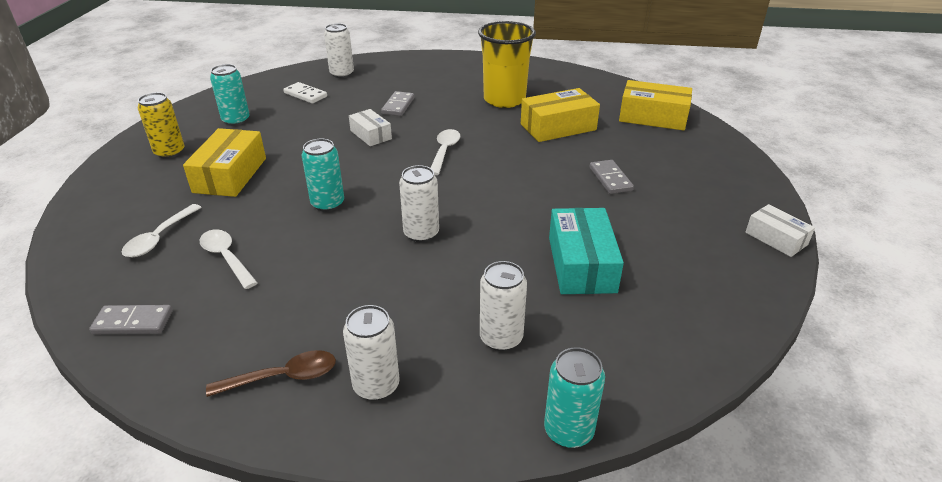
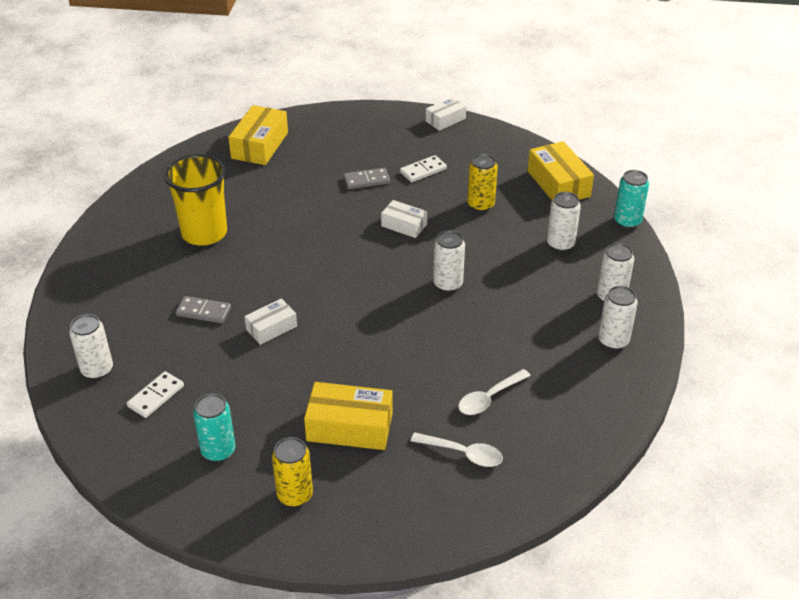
camera: 90 degrees left, 5 degrees up
grey domino [89,305,172,334] -> none
brown spoon [206,350,336,397] -> white can [598,286,638,350]
turquoise can [301,139,344,212] -> none
white spoon [431,129,460,175] -> none
yellow box [521,88,600,142] -> yellow box moved to [527,141,594,200]
turquoise box [549,208,624,294] -> yellow can [467,154,498,212]
none -> white box [381,200,427,238]
none -> white domino [400,155,447,182]

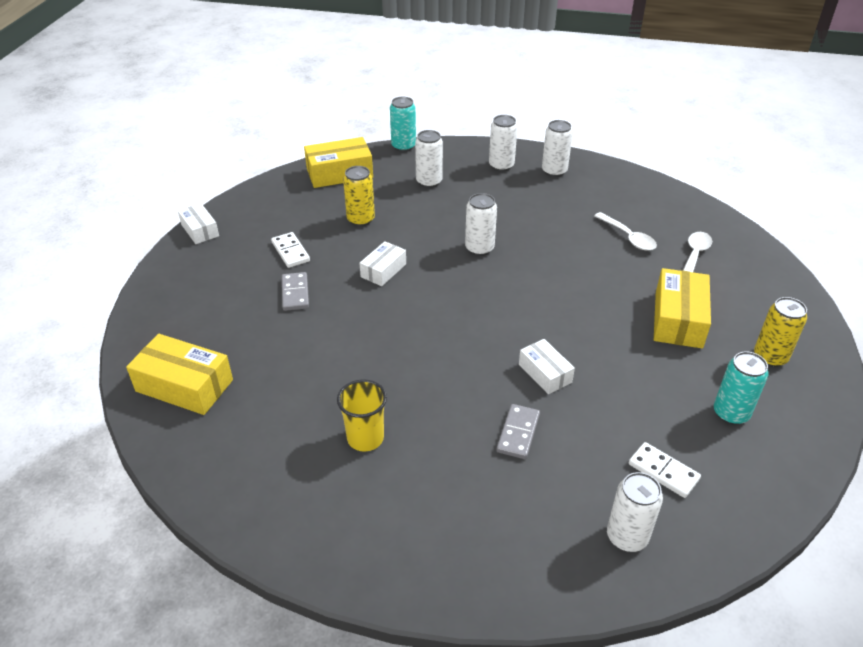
camera: 85 degrees left, 0 degrees up
yellow cup [164,154,227,246] -> yellow cup [337,379,387,451], size x0.61

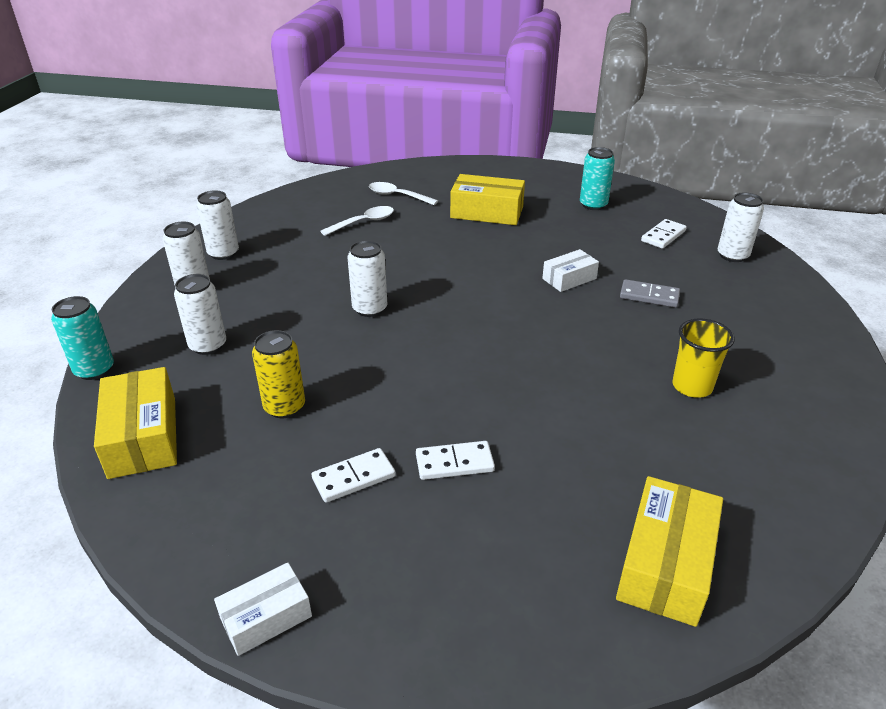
camera: 90 degrees left, 5 degrees down
grey domino [282,272,309,311] -> white domino [416,441,495,480]
white box [360,241,406,286] -> none
yellow can [754,297,807,367] -> none

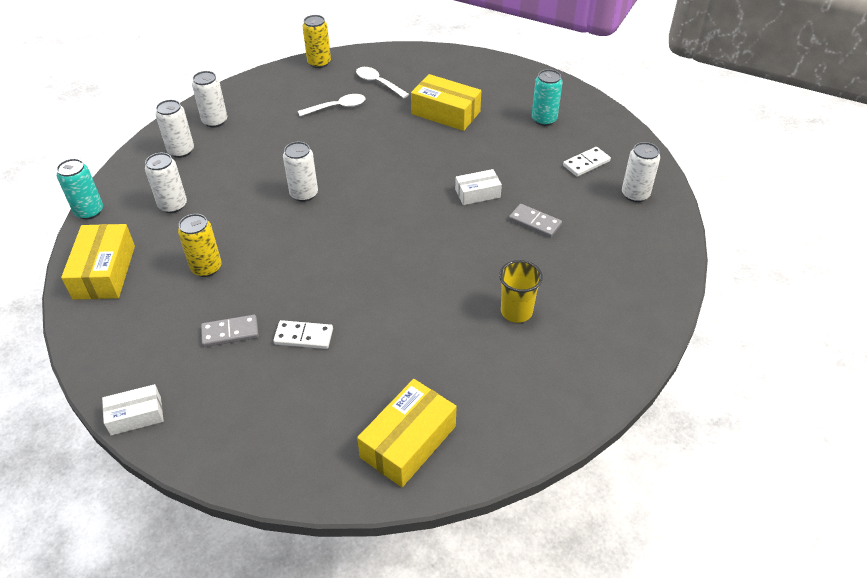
camera: 15 degrees right, 10 degrees up
white domino [312,448,396,503] -> grey domino [201,315,259,347]
none -> yellow can [303,15,331,68]

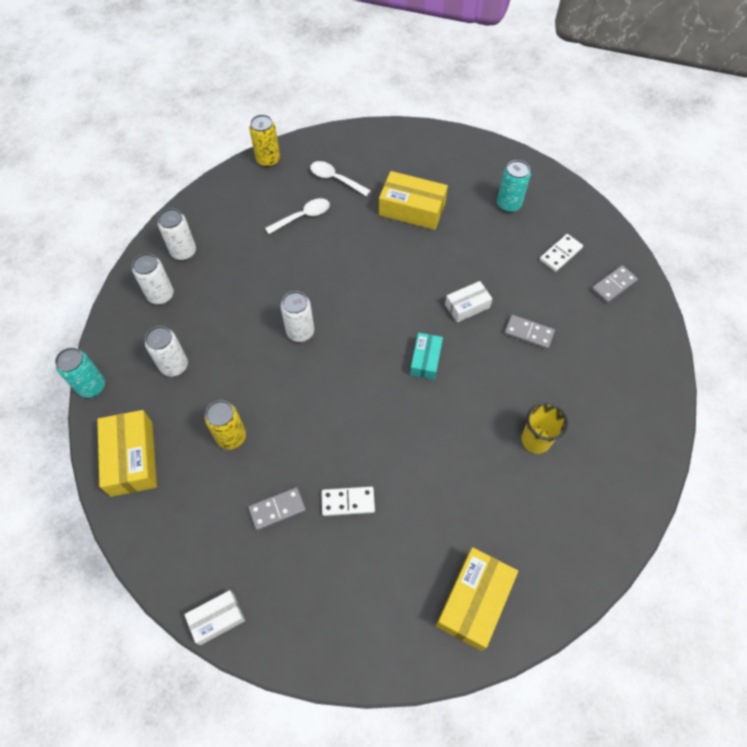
camera: 10 degrees left, 15 degrees up
white can [622,142,660,202] -> grey domino [591,265,638,303]
none -> turquoise box [410,333,443,380]

